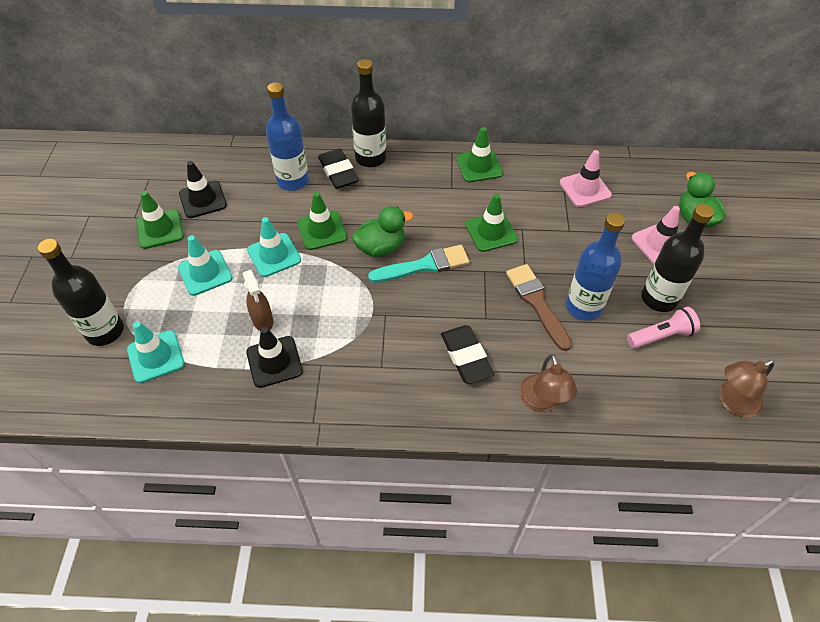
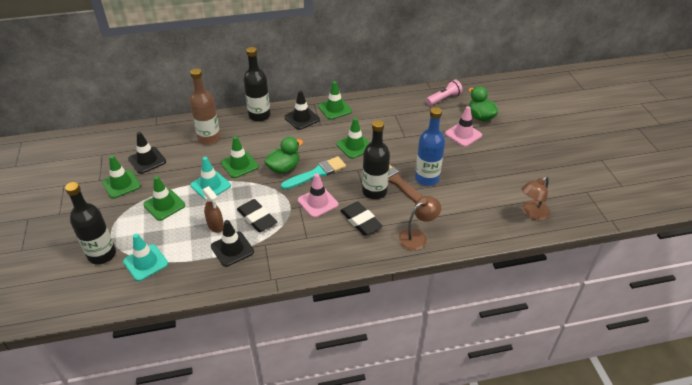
camera: 15 degrees left, 10 degrees down
turquoise traffic cone [178,235,232,296] -> green traffic cone [143,176,185,221]
blue bottle [266,82,309,191] -> brown bottle [190,68,221,145]
black eraser [318,149,359,189] -> black eraser moved to [237,199,277,232]
brown lamp [519,354,577,412] -> brown lamp turned 105 degrees counterclockwise [398,196,441,251]
pink traffic cone [560,150,612,207] -> pink traffic cone moved to [298,174,338,218]
pink flashlight [627,307,700,349] -> pink flashlight moved to [426,79,463,106]
black bottle [641,204,714,312] -> black bottle moved to [362,120,390,199]
none -> black traffic cone [284,90,320,130]

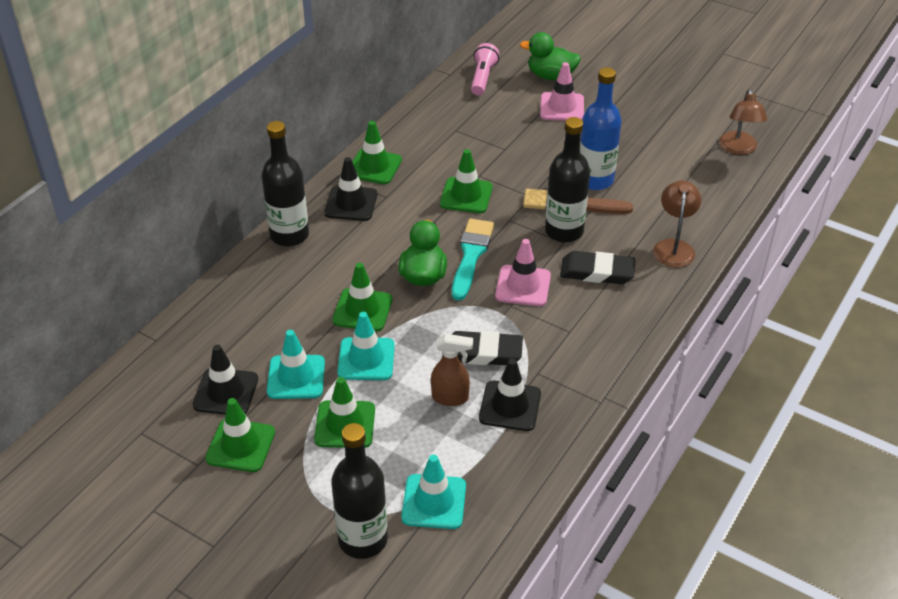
camera: 45 degrees left, 0 degrees up
brown bottle [190,68,221,145] -> none
none -> turquoise traffic cone [267,330,325,399]

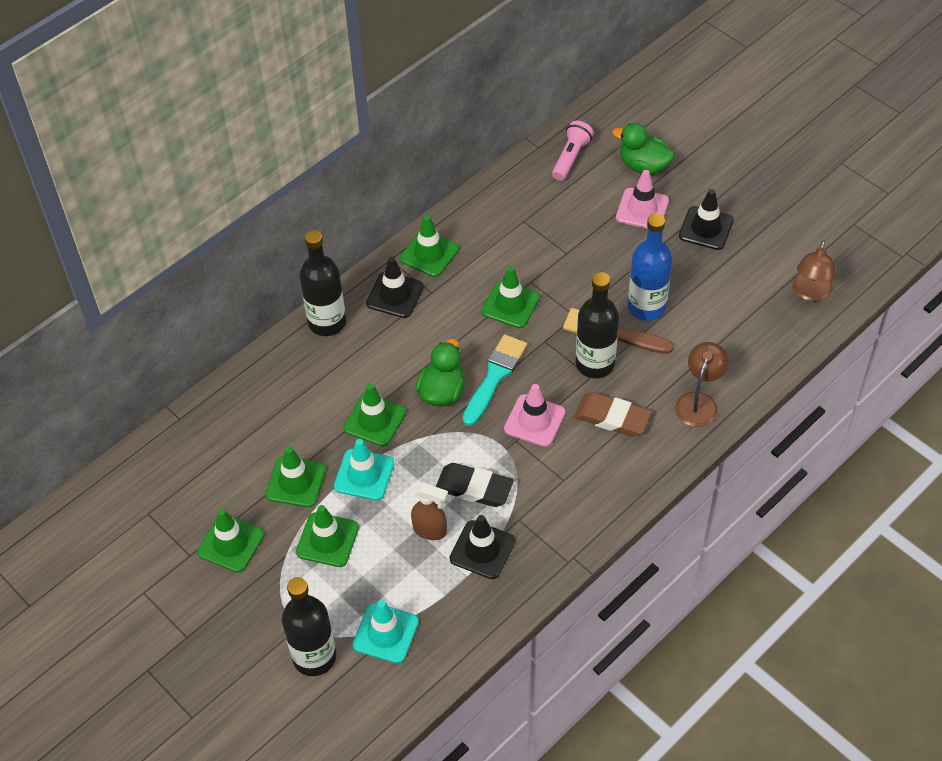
camera: 15 degrees right, 10 degrees up
black traffic cone [193,345,258,415] -> black traffic cone moved to [679,189,734,250]
turquoise traffic cone [267,330,325,399] -> green traffic cone [266,446,326,507]
black eraser [560,251,636,284] -> brown eraser [574,392,652,437]

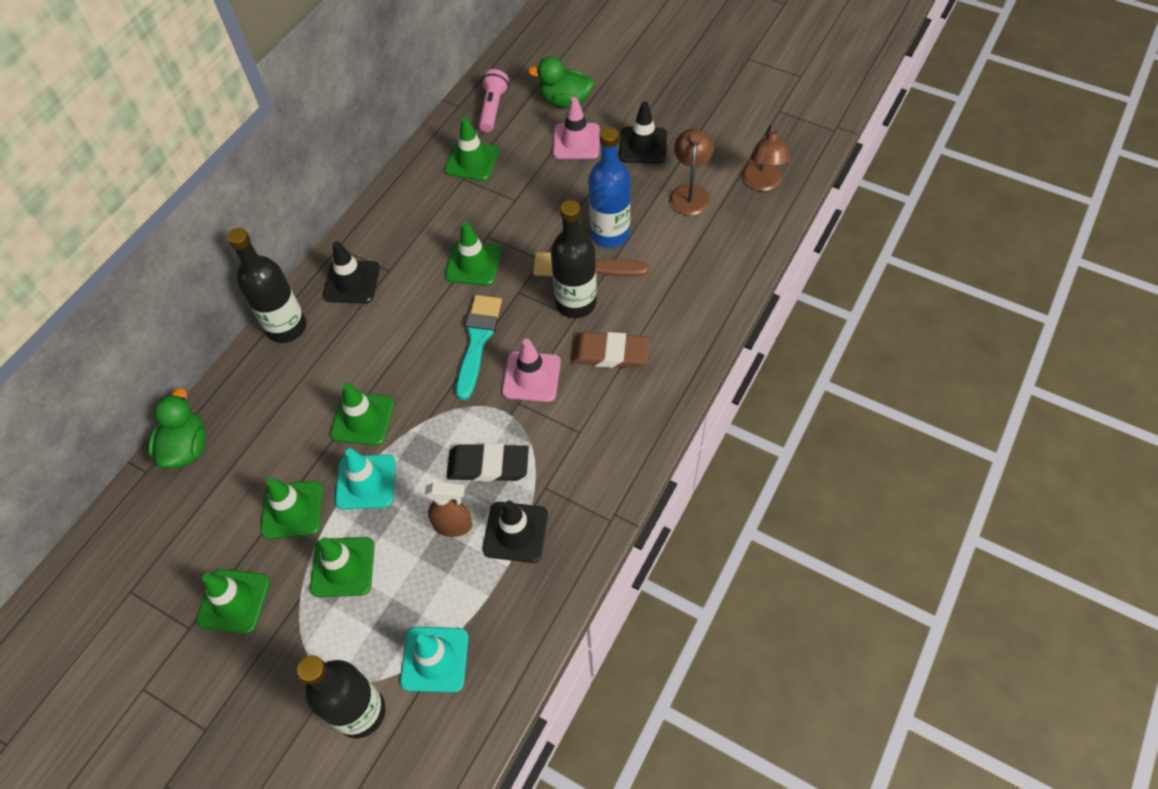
camera: 15 degrees left, 5 degrees up
green traffic cone [400,215,459,277] -> green traffic cone moved to [444,117,499,181]
green duck [416,339,465,407] -> green duck moved to [148,388,206,469]
brown lamp [675,342,729,427] -> brown lamp moved to [669,129,714,216]

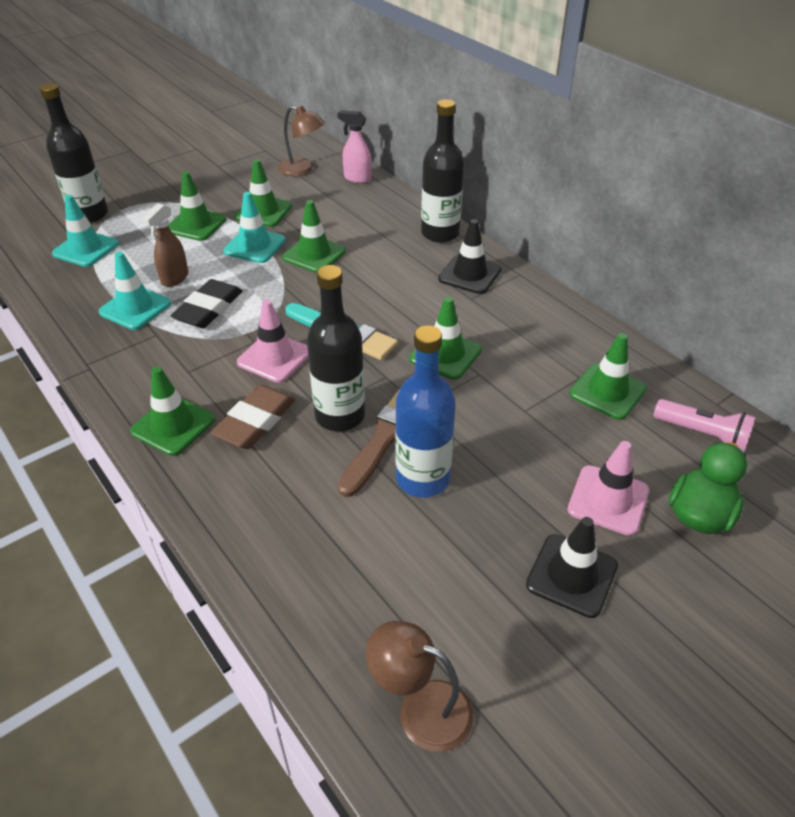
camera: 110 degrees right, 15 degrees down
green duck [148,388,206,469] -> pink spray bottle [337,110,372,183]
green traffic cone [196,569,270,634] -> green traffic cone moved to [130,367,215,456]
black traffic cone [483,501,548,563] -> turquoise traffic cone [99,252,171,330]
brown lamp [669,129,714,216] -> brown lamp moved to [278,106,325,176]

